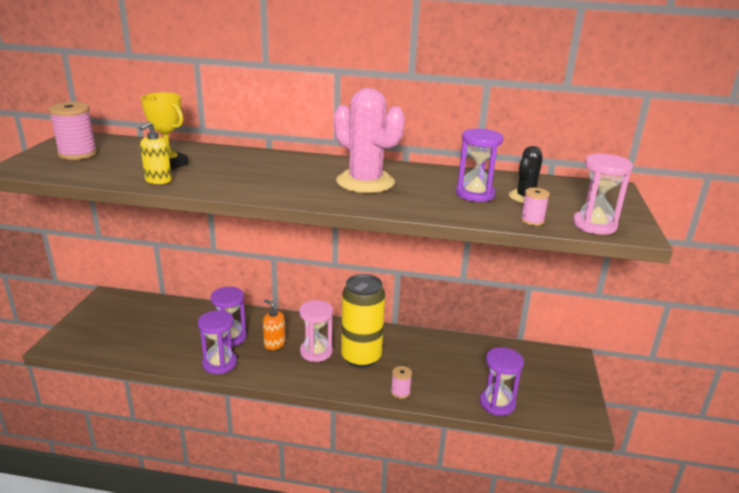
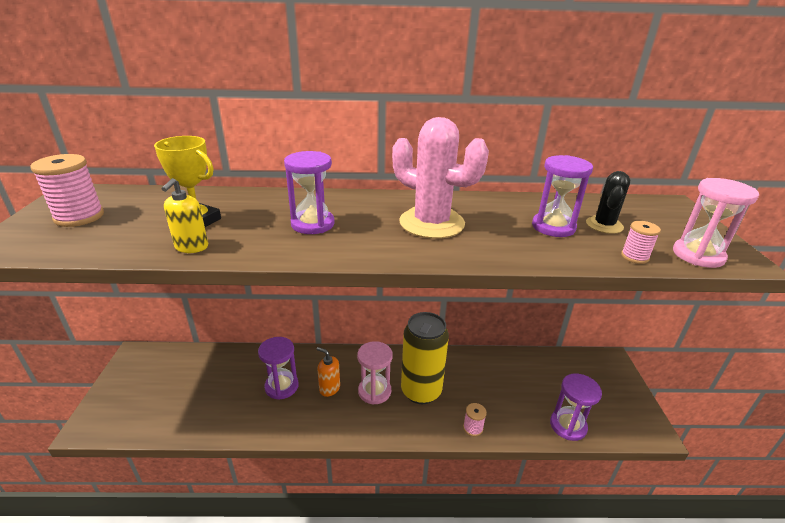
camera: 10 degrees left, 5 degrees up
purple hourglass [198,310,237,374] -> purple hourglass moved to [284,151,335,234]

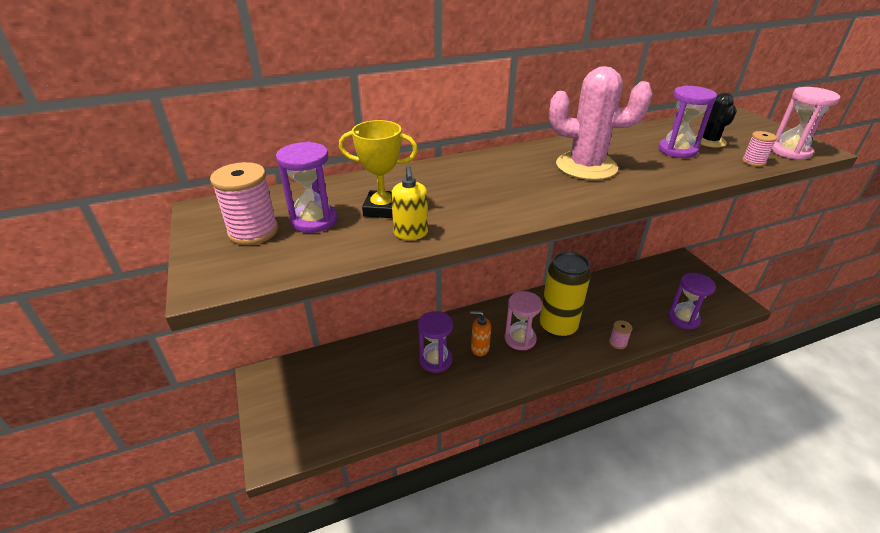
camera: 20 degrees left, 5 degrees up
purple hourglass [284,151,335,234] -> purple hourglass moved to [276,142,338,233]

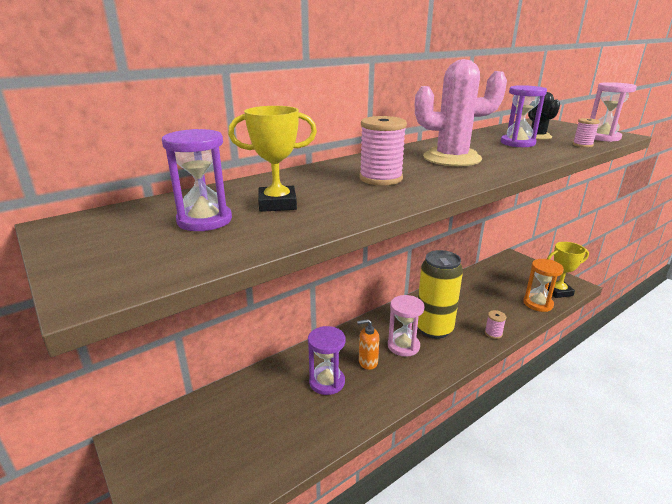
camera: 15 degrees left, 10 degrees down
pink spool [210,162,278,245] -> pink spool moved to [359,116,407,186]
yellow soap dispenser [391,166,428,240] -> none
purple hourglass [668,273,716,330] -> orange hourglass [523,259,564,312]
none -> yellow trophy [547,242,589,298]

